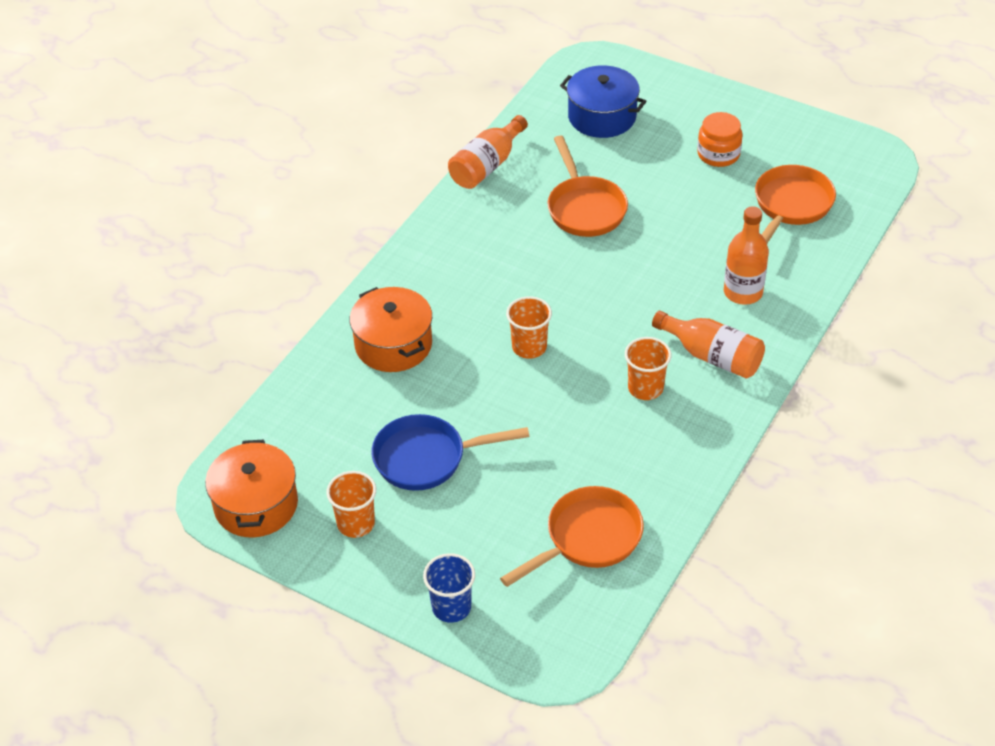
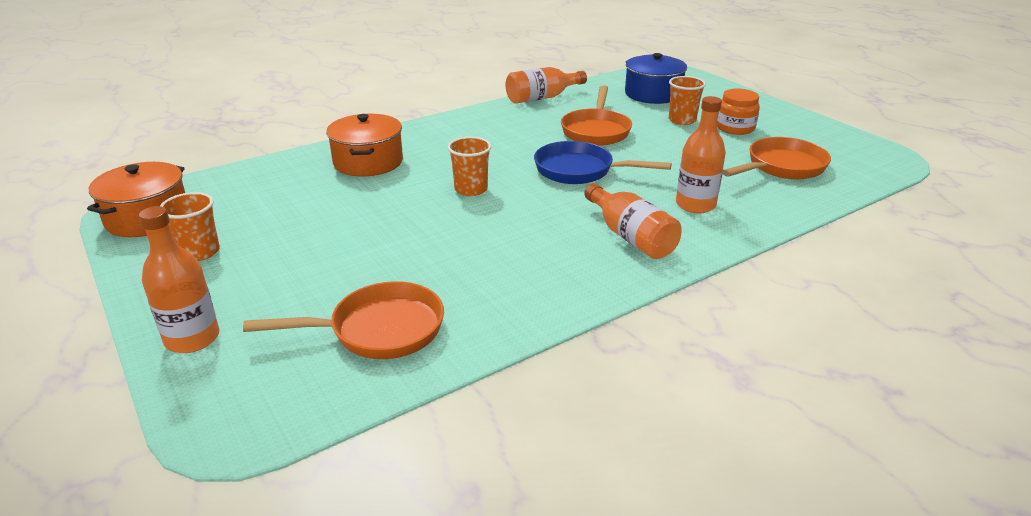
camera: 25 degrees right, 15 degrees down
blue pan [371,414,529,491] -> blue pan moved to [534,141,672,184]
blue cup [423,553,475,623] -> orange bottle [139,206,219,353]
orange cup [625,337,671,400] -> orange cup moved to [669,76,706,125]

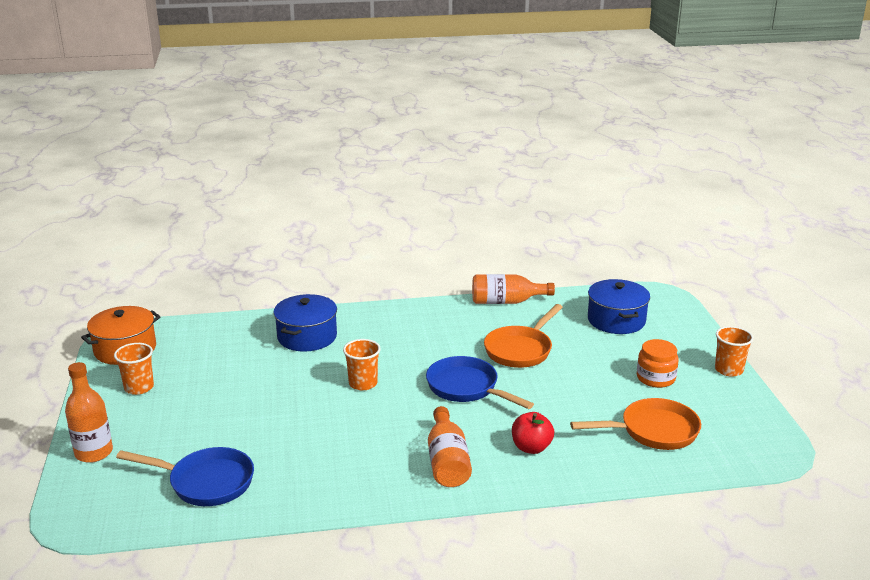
camera: 25 degrees right, 5 degrees down
orange pan [243,281,444,359] -> blue pan [116,447,254,506]
orange pot [326,114,403,177] -> blue pot [274,294,337,352]
orange cup [669,76,706,125] -> orange cup moved to [715,326,754,377]
orange bottle [676,96,726,213] -> red apple [512,412,554,454]

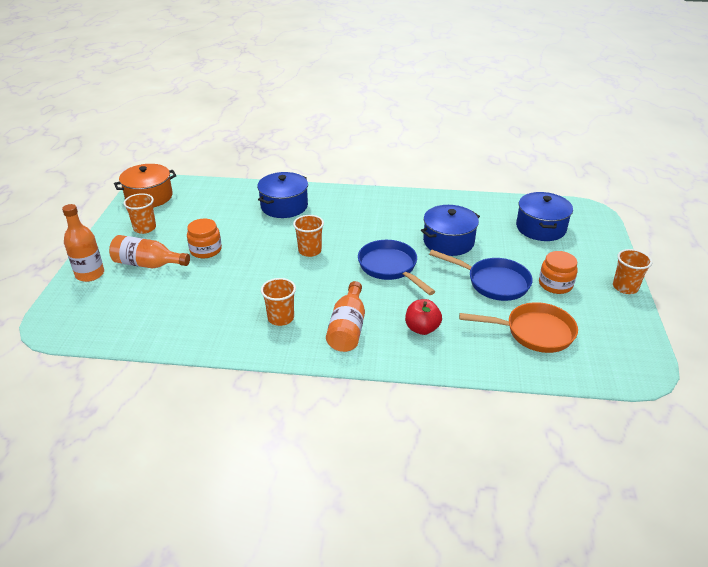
camera: 15 degrees right, 10 degrees up
blue pan [116,447,254,506] -> blue pan moved to [429,250,533,301]
orange bottle [472,274,555,304] -> orange bottle moved to [109,235,190,268]
orange pan [484,304,563,368] -> blue pot [421,205,480,256]
none -> orange jar [187,218,222,258]
none -> orange cup [261,278,296,326]

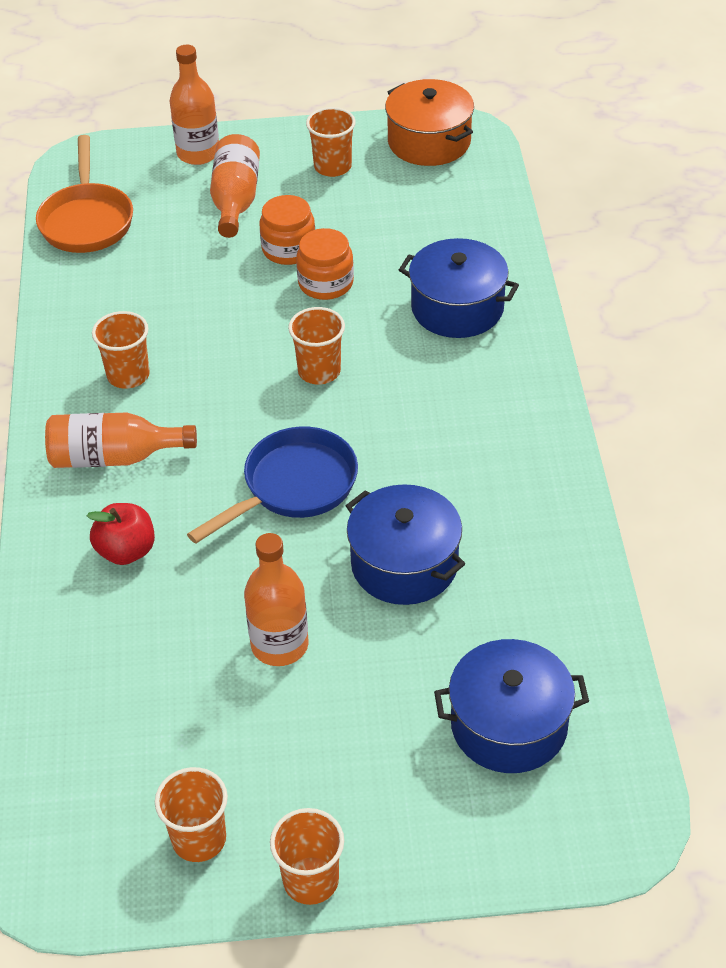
camera: 80 degrees right, 10 degrees up
blue pan [429,250,533,301] -> orange bottle [244,533,309,666]
orange pan [459,302,578,353] -> orange pan moved to [36,135,133,253]
orange jar [539,251,578,294] -> orange jar moved to [296,228,354,300]
none -> orange cup [155,767,228,862]

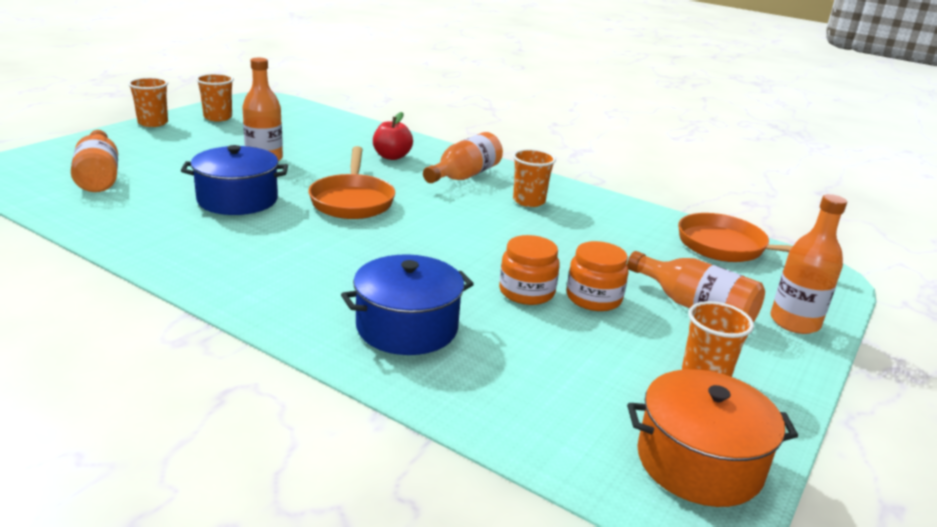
camera: 125 degrees right, 20 degrees down
blue pan [187,427,358,544] -> orange pan [308,146,395,219]
orange cup [288,307,345,385] -> none
blue pot [434,639,589,773] -> orange bottle [71,130,118,192]

